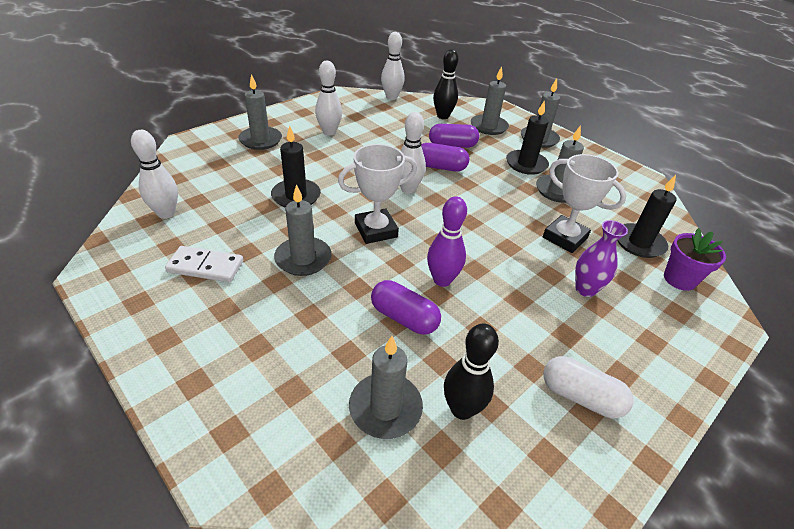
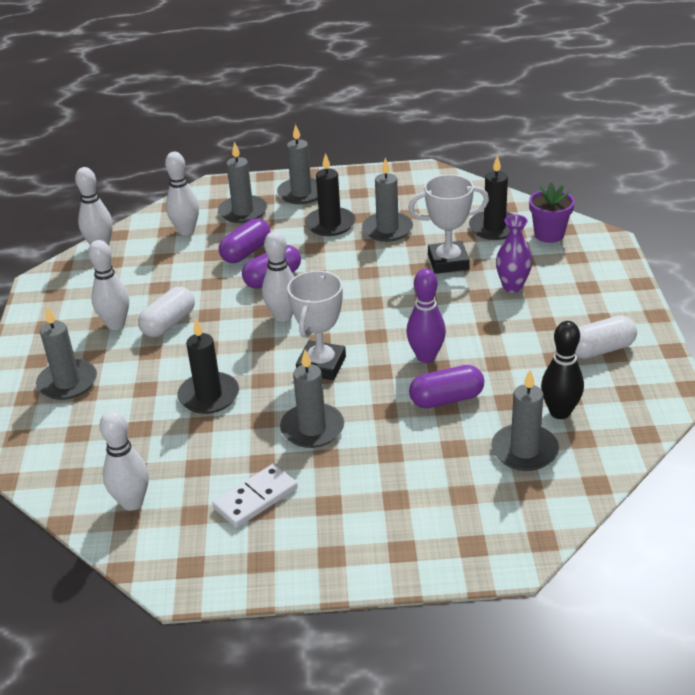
camera: 45 degrees left, 5 degrees down
black bowling pin [433,49,459,119] -> white bowling pin [165,152,199,235]
none -> white capsule [138,287,195,337]

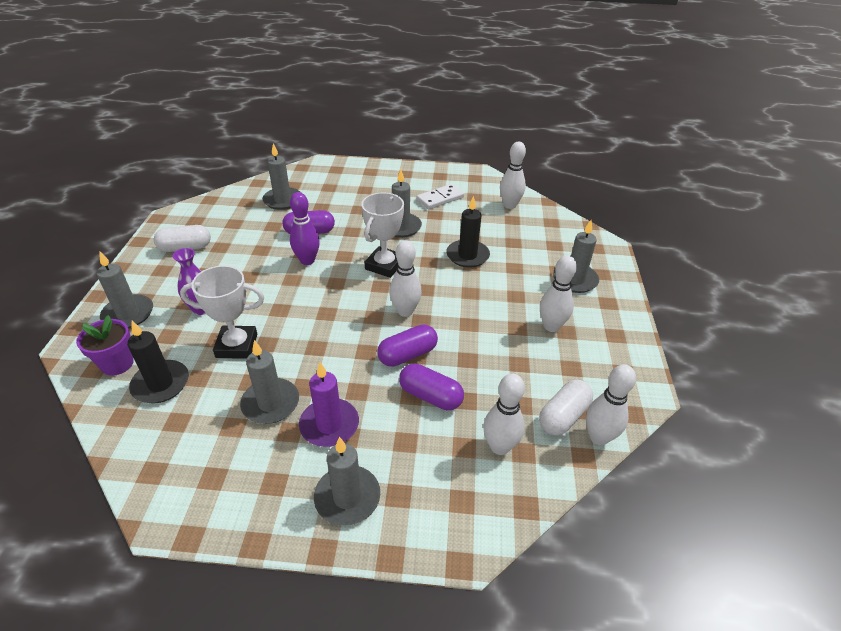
camera: 175 degrees left, 5 degrees up
white capsule [138,287,195,337] -> white capsule moved to [539,380,593,435]
grey candle [218,142,267,223] -> grey candle moved to [97,251,153,328]
purple capsule [219,219,271,263] -> purple capsule turned 75 degrees clockwise [399,364,464,410]
black candle [305,153,355,236] -> purple candle [299,362,359,447]
black bowling pin [541,321,584,419] -> none

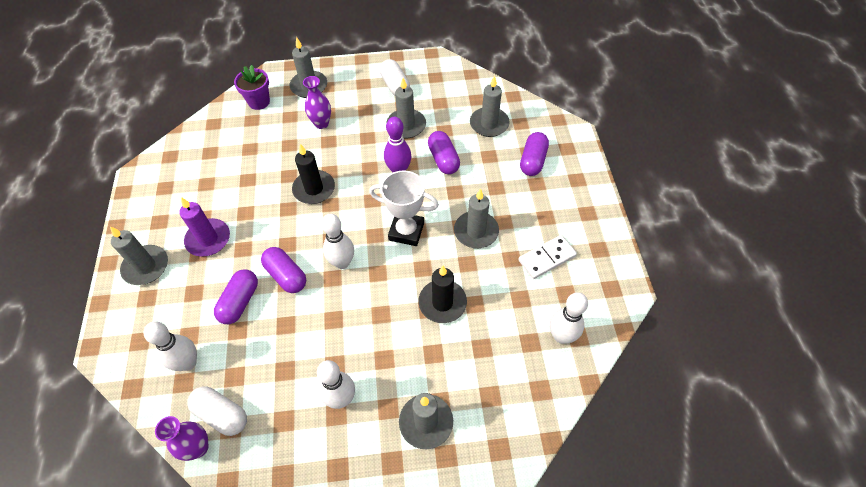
camera: 80 degrees right, 15 degrees up
black candle [127,321,189,403] -> black candle moved to [292,144,335,204]
white trophy [180,265,264,359] -> none
grey candle [240,340,299,424] -> grey candle moved to [386,78,426,139]
white domino [417,184,464,209] -> white domino turned 75 degrees counterclockwise [518,235,577,279]
white bowling pin [586,364,636,445] -> purple vase [155,416,209,461]
none -> purple capsule [520,132,549,176]

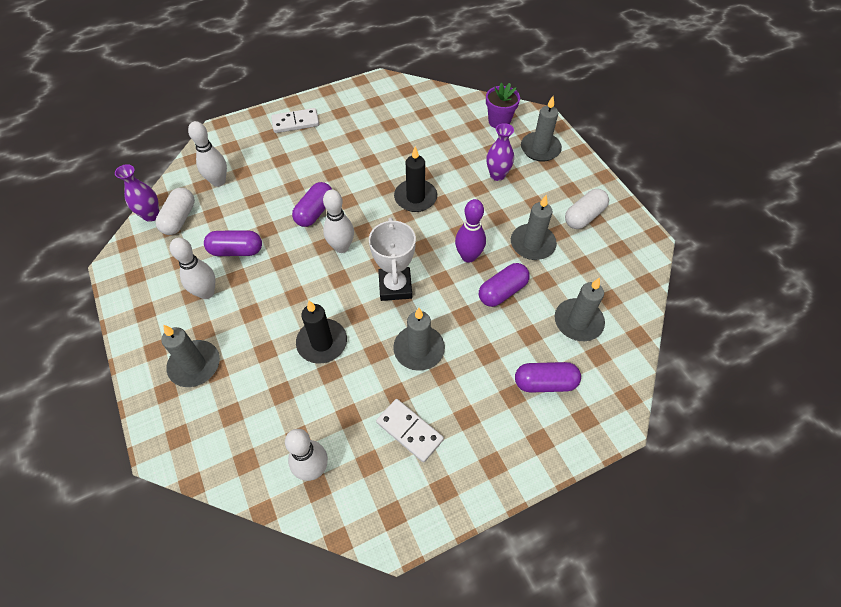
camera: 70 degrees right, 0 degrees up
grey candle [110,227,168,285] -> white domino [271,108,319,133]
purple candle [179,197,230,257] -> none
purple capsule [214,269,258,324] -> purple capsule moved to [204,230,262,256]

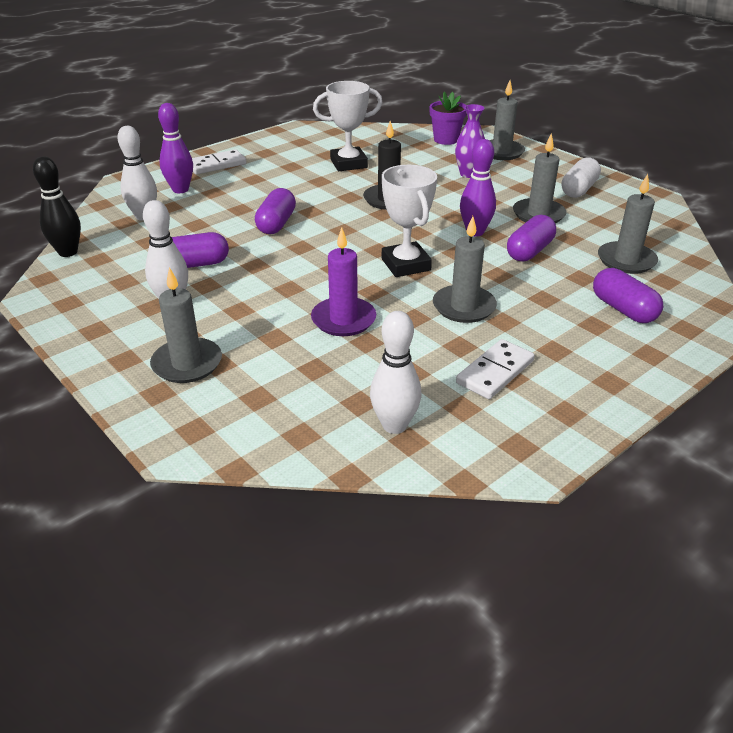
camera: 15 degrees left, 20 degrees down
purple vase [115,164,159,222] -> black bowling pin [33,156,81,257]
white capsule [155,188,195,235] -> none
black candle [296,301,347,364] -> purple candle [311,227,376,336]
white bowling pin [323,190,354,253] -> none
white domino [376,399,444,462] -> white domino turned 75 degrees counterclockwise [456,339,535,399]
purple capsule [515,362,581,393] -> purple capsule turned 75 degrees clockwise [593,268,663,323]
none -> purple bowling pin [158,103,193,193]
none -> white trophy [313,81,383,171]

